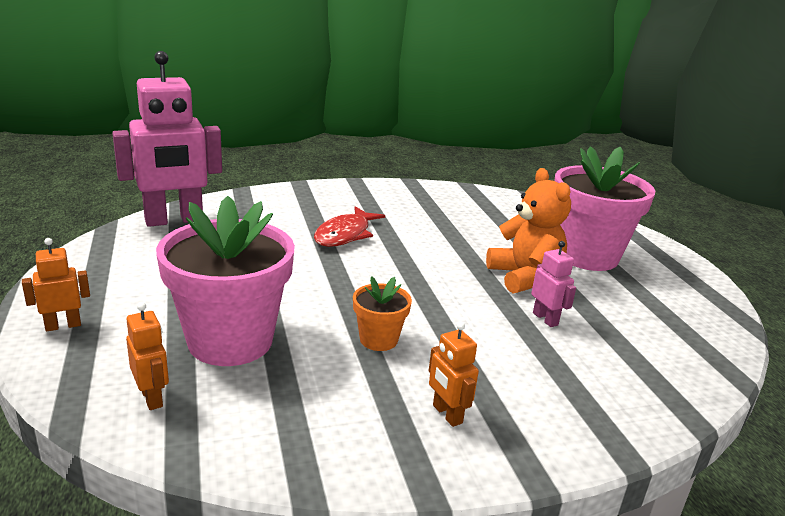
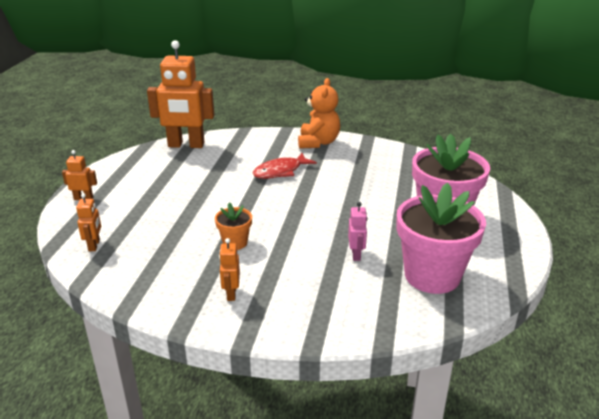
camera: 30 degrees right, 5 degrees up
pink robot [112,51,222,227] -> orange robot [147,40,214,148]
pink flower pot [156,196,295,366] -> pink flower pot moved to [397,183,486,294]
orange teddy bear [486,168,571,293] -> orange teddy bear moved to [298,78,340,149]

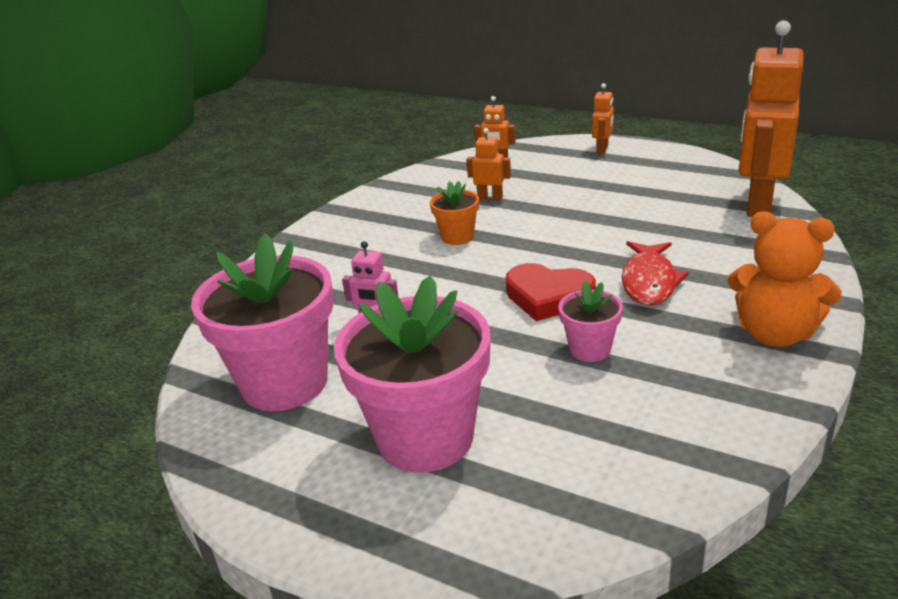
camera: 110 degrees right, 0 degrees up
orange robot [219,238,240,301] -> orange robot moved to [466,128,511,200]
red fish [252,153,317,179] -> red fish turned 150 degrees counterclockwise [622,241,688,306]
none -> red heart [505,263,596,321]
none -> pink flower pot [558,281,623,362]

